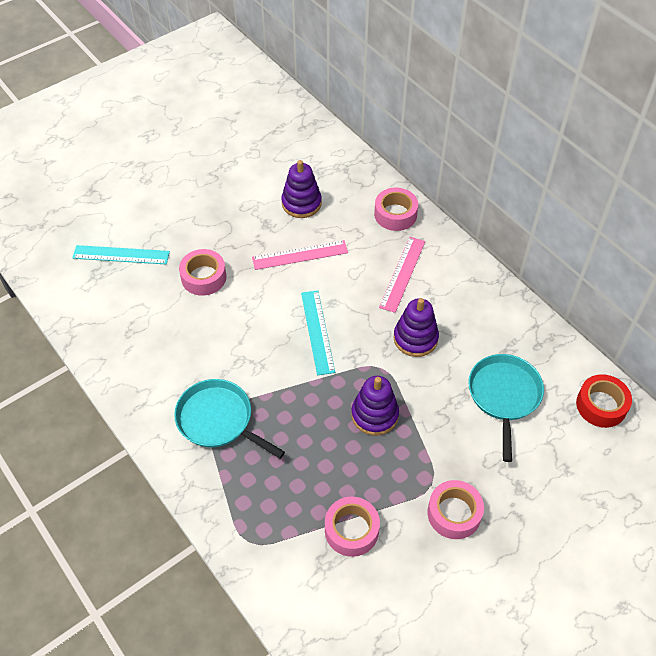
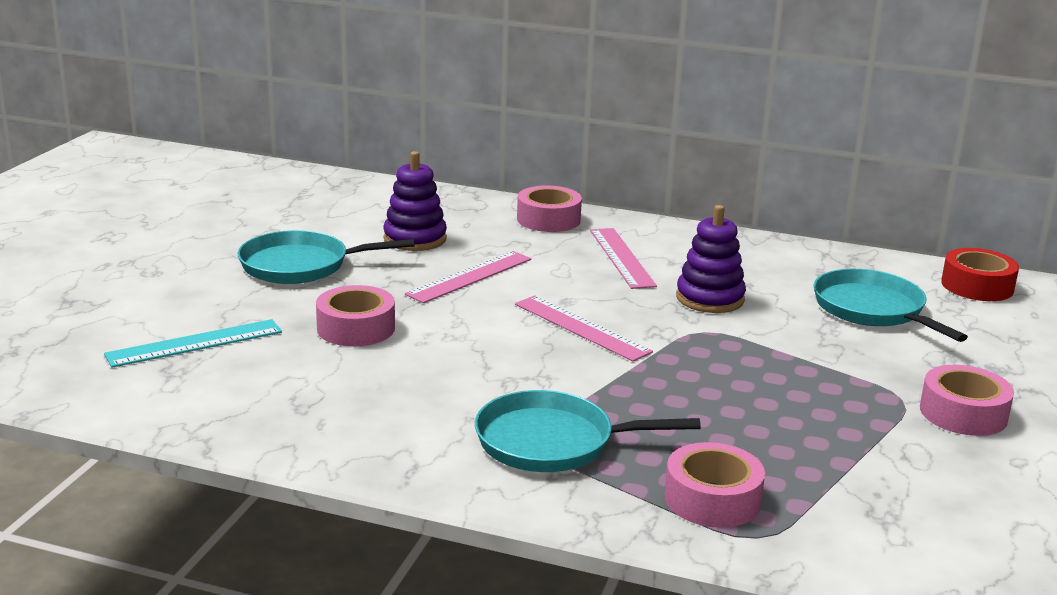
camera: 35 degrees left, 30 degrees down
turquoise ruler [301,290,335,375] -> pink ruler [515,296,653,362]
pink tape [325,497,380,557] -> pink tape moved to [664,442,765,528]
purple stacking toy [351,376,399,436] -> none
none -> turquoise pan [238,230,414,284]

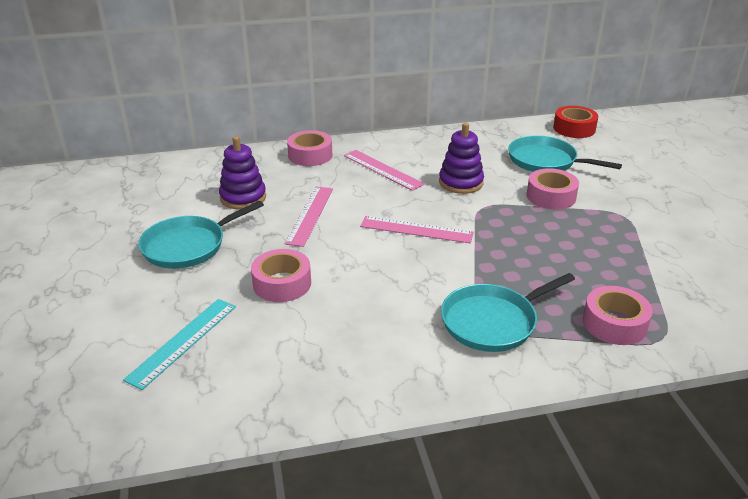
camera: 30 degrees left, 10 degrees up
pink tape [920,365,1014,436] -> pink tape moved to [527,168,579,210]

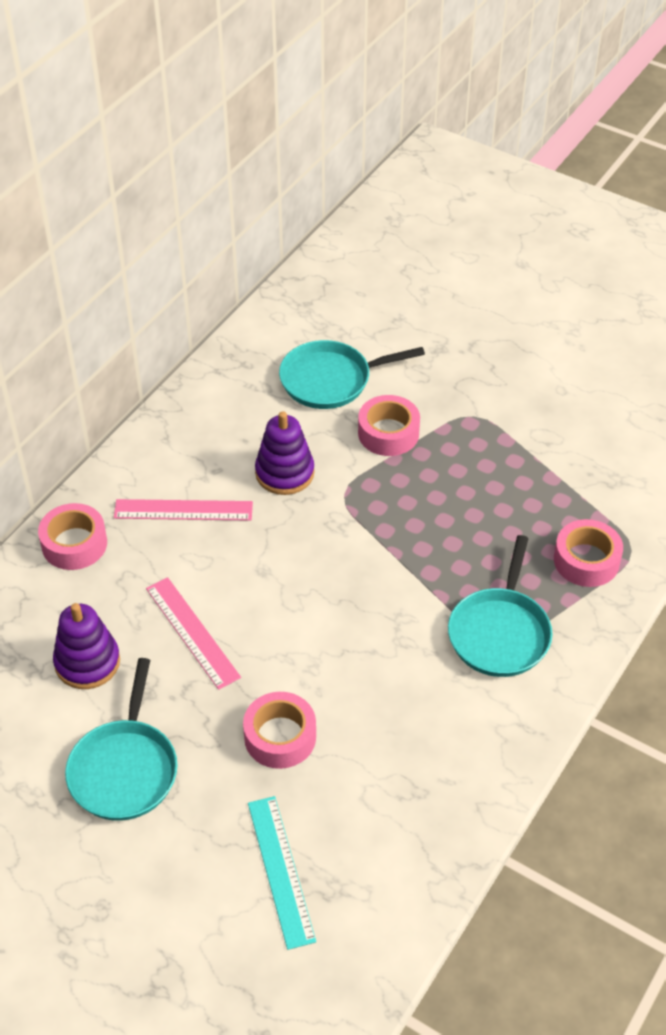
camera: 45 degrees left, 15 degrees up
pink ruler [360,216,474,243] -> none
red tape [553,106,598,138] -> none

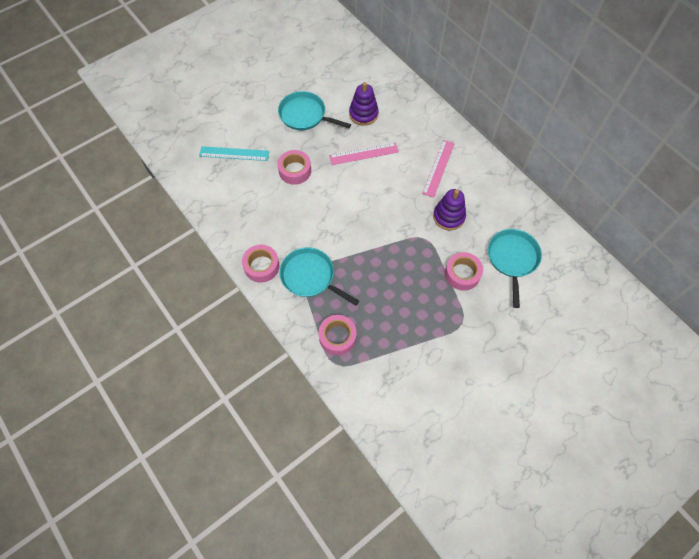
camera: 110 degrees right, 15 degrees up
pink tape [38,503,107,570] -> pink tape moved to [242,245,279,283]

